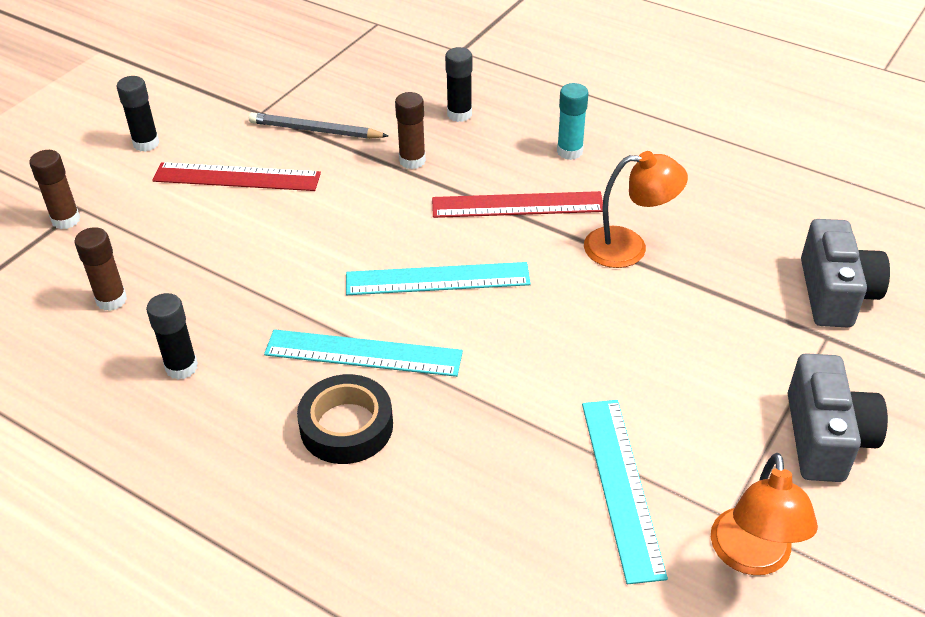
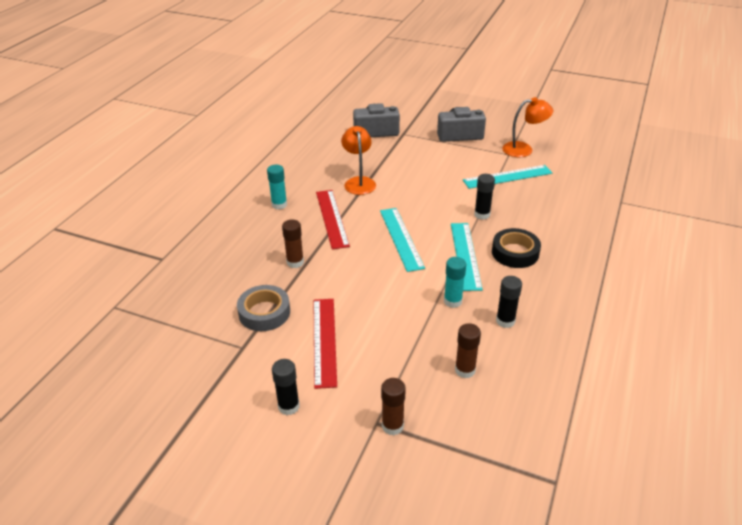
camera: 100 degrees left, 5 degrees down
grey pencil [249,112,388,139] -> grey tape [237,285,290,331]
black glue stick [445,47,472,122] -> black glue stick moved to [474,174,495,220]
none -> turquoise glue stick [444,257,466,308]

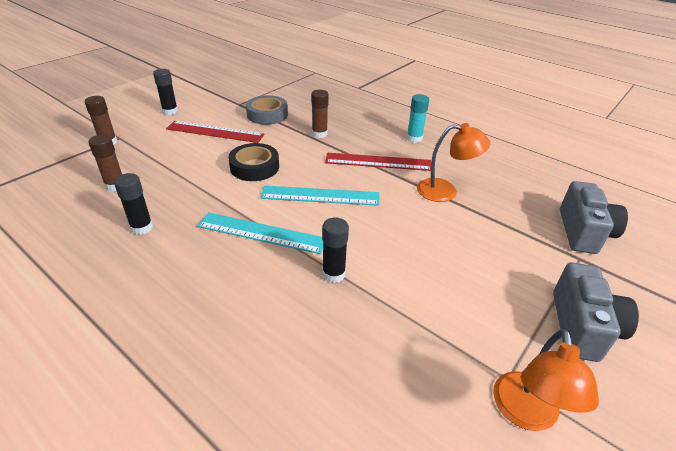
camera: 105 degrees right, 0 degrees up
turquoise glue stick [444,257,466,308] -> none
turquoise ruler [463,165,552,189] -> none
black tape [492,228,541,268] -> black tape moved to [228,143,279,181]

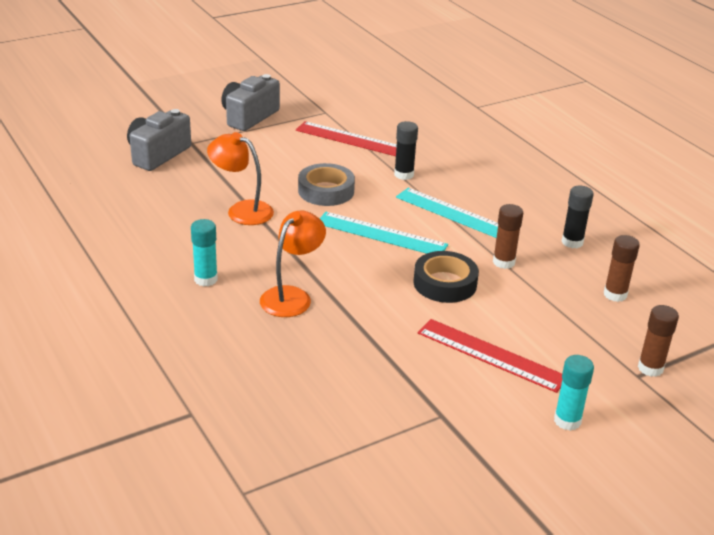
camera: 160 degrees left, 5 degrees down
black glue stick [153,69,178,115] -> turquoise glue stick [554,355,594,431]
grey tape [246,95,288,125] -> grey tape moved to [298,163,355,206]
brown glue stick [311,90,329,138] -> brown glue stick moved to [493,204,523,269]
red ruler [325,153,431,171] -> red ruler moved to [296,121,397,156]
orange lamp [493,329,599,431] -> orange lamp moved to [260,210,326,317]

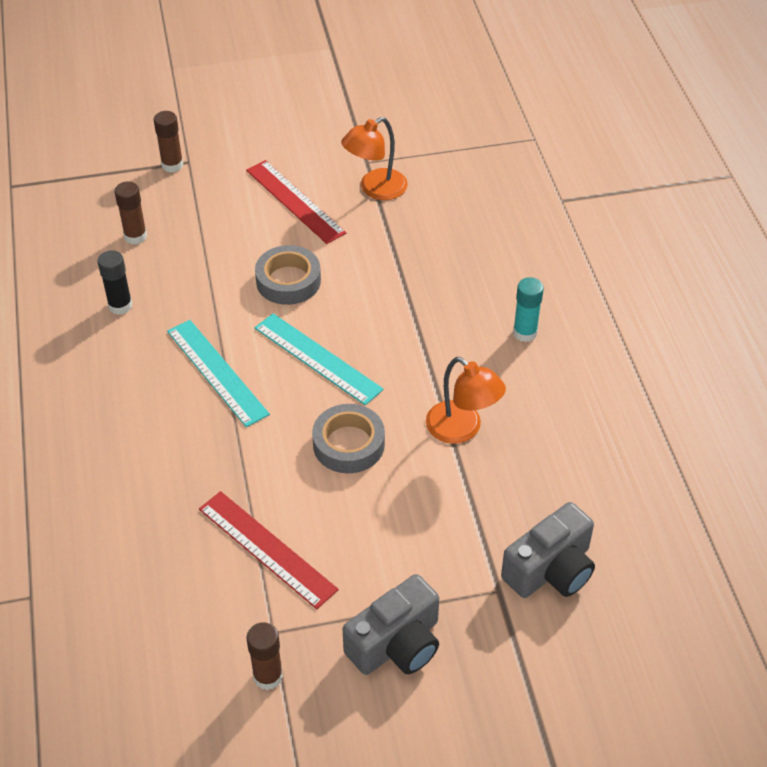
camera: 160 degrees left, 15 degrees up
orange lamp [260,210,326,317] -> orange lamp moved to [341,117,408,200]
black glue stick [394,121,418,180] -> none
black tape [413,251,479,303] -> grey tape [255,245,321,305]
brown glue stick [493,204,523,269] -> brown glue stick moved to [247,622,283,690]
turquoise glue stick [554,355,594,431] -> none

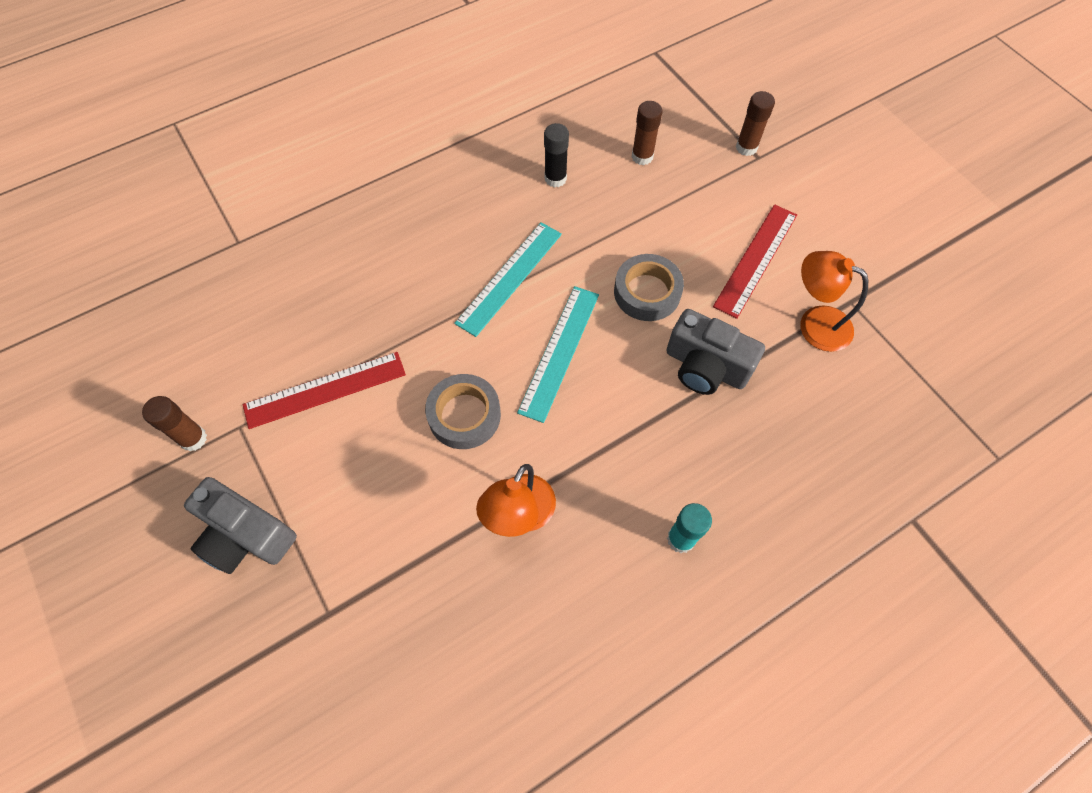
camera: 70 degrees right, 15 degrees up
red ruler [199,491,339,609] -> red ruler turned 45 degrees clockwise [243,352,406,429]
grey camera [501,502,595,598] -> grey camera moved to [666,309,765,395]

